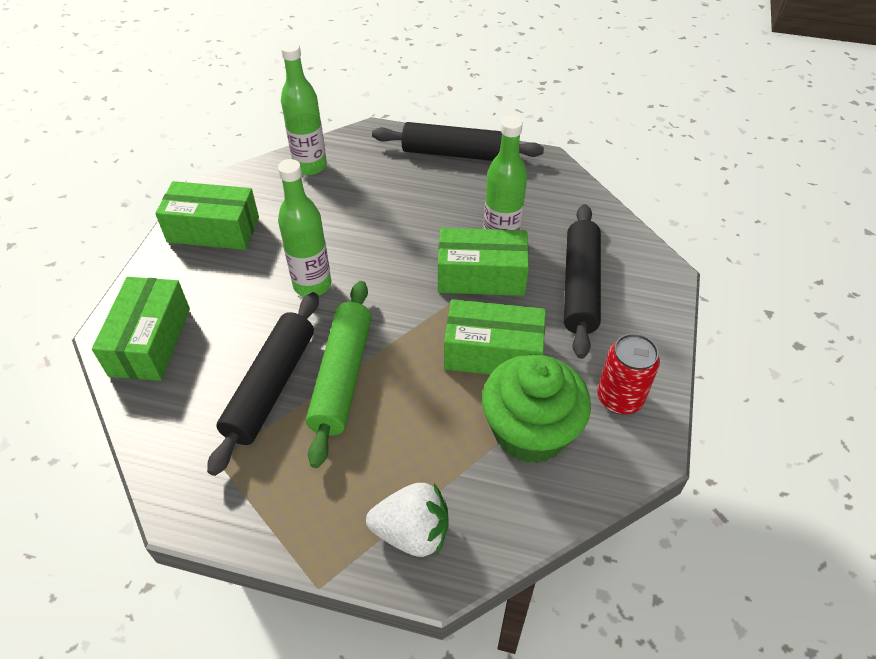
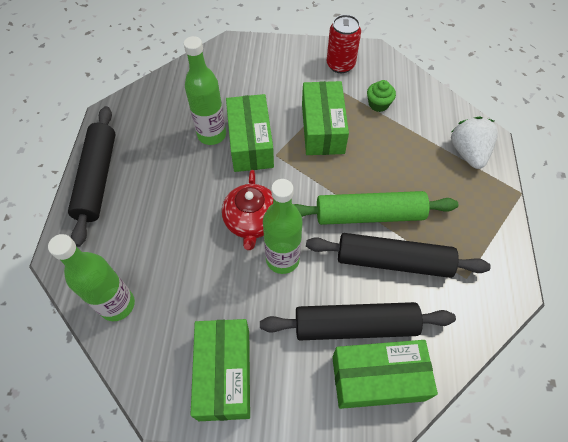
camera: 100 degrees left, 10 degrees up
green cupcake [482,354,591,463] -> green cupcake [367,80,396,112], size x0.44
black rolling pin [564,204,601,359] -> black rolling pin moved to [260,302,456,340]
none -> red teapot [222,170,273,250]

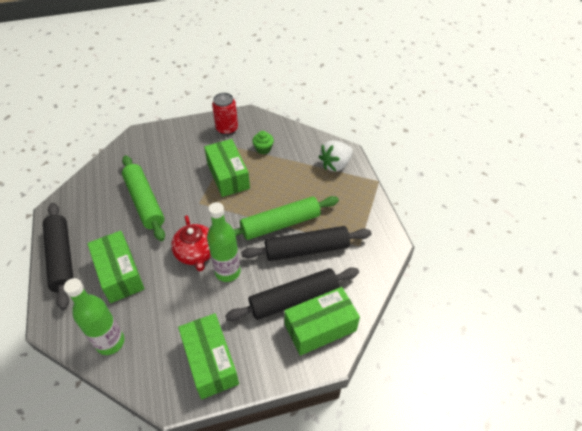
camera: 20 degrees left, 10 degrees down
green bottle [184,36,226,145] -> green rolling pin [122,156,165,241]
green box [226,94,274,172] -> green box moved to [87,231,145,303]
white strawberry [451,117,498,169] -> white strawberry turned 105 degrees counterclockwise [318,140,353,172]

